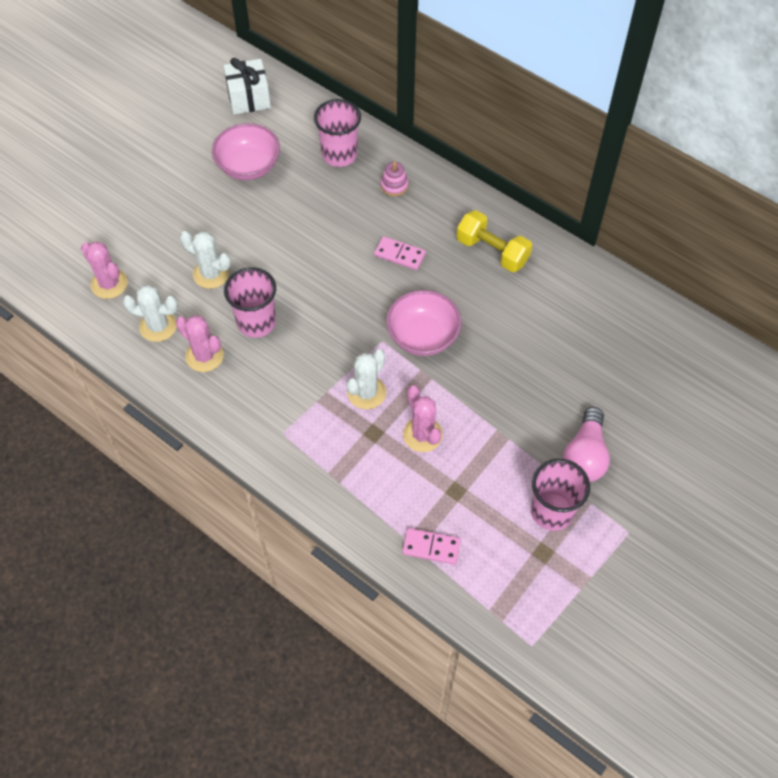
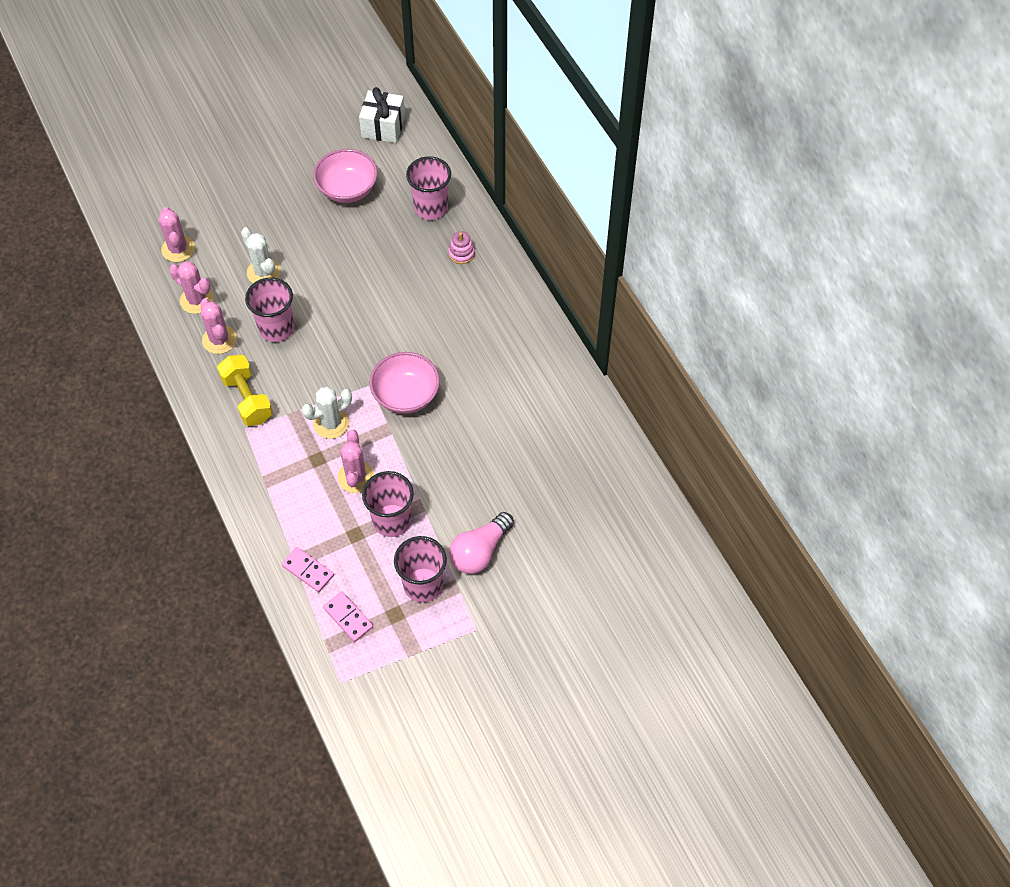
camera: 25 degrees right, 0 degrees up
white cactus [123,285,178,342] -> pink cactus [169,261,214,314]
pink domino [374,236,426,270] -> pink domino moved to [323,591,373,642]
yellow dumbbell [456,210,532,272] -> yellow dumbbell moved to [217,355,273,426]
none -> pink cup [362,471,414,537]

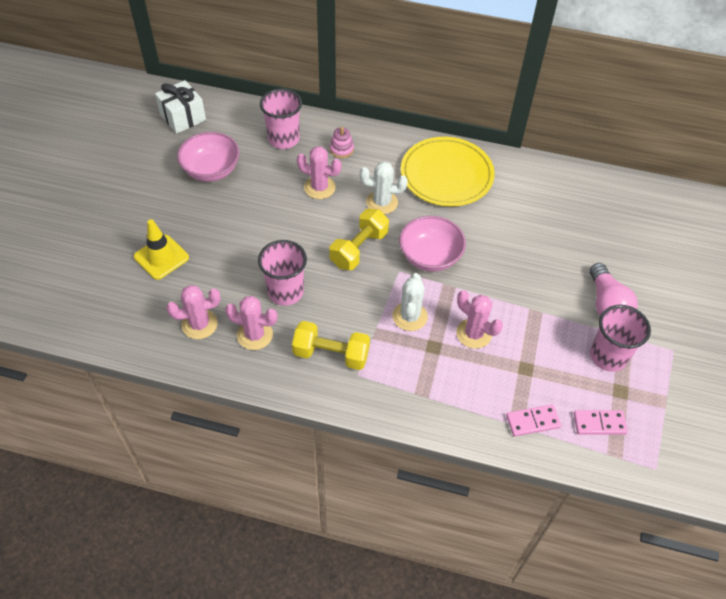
camera: 50 degrees left, 5 degrees down
pink cactus [159,207,195,262] -> pink cactus moved to [297,146,342,199]
white cactus [241,227,281,283] -> white cactus moved to [360,161,408,214]
pink cup [362,471,414,537] -> none
none -> yellow traffic cone [134,219,189,280]
none -> yellow dumbbell [329,209,389,270]
none -> yellow plate [401,137,495,206]

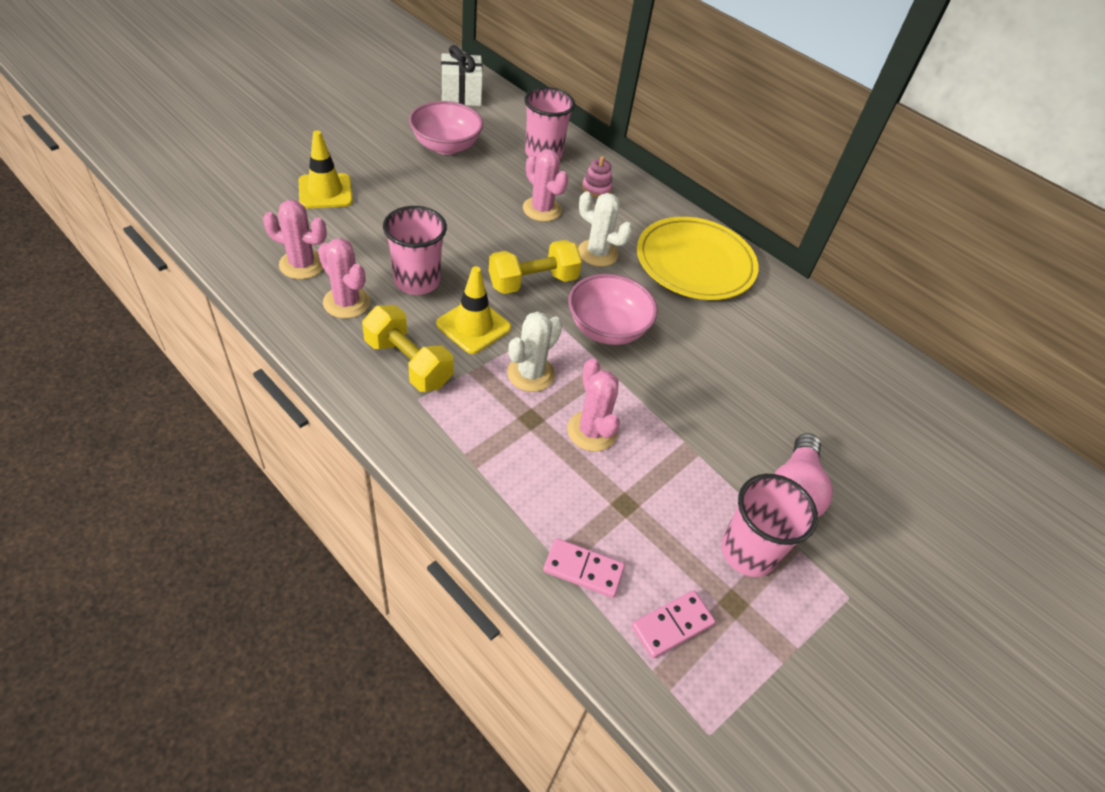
camera: 25 degrees right, 5 degrees down
pink domino [574,410,628,435] -> pink domino turned 60 degrees counterclockwise [632,590,716,659]
none -> yellow traffic cone [436,266,511,354]

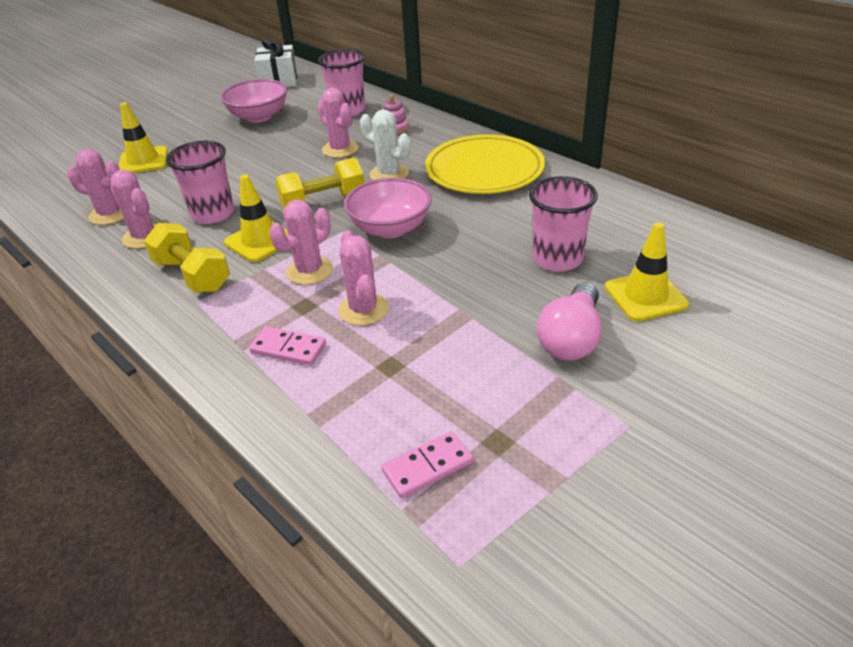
camera: 10 degrees right, 10 degrees down
white cactus [507,311,562,392] -> pink cactus [269,199,333,285]
pink domino [543,538,625,598] -> pink domino moved to [249,326,326,366]
pink cup [721,474,818,577] -> pink cup moved to [529,176,598,272]
none -> yellow traffic cone [605,222,689,321]

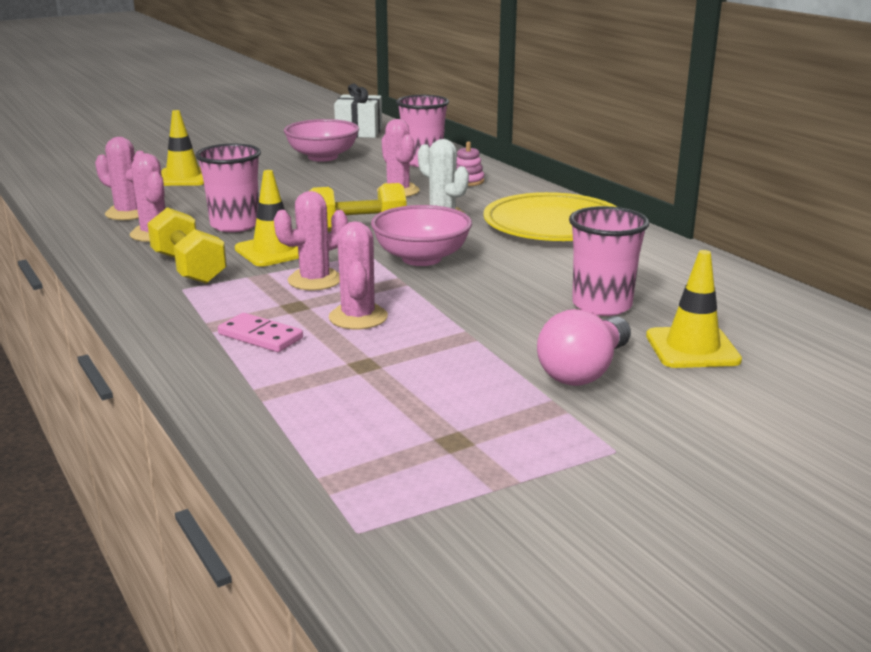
camera: 10 degrees right, 15 degrees down
pink domino [381,431,473,498] -> none

